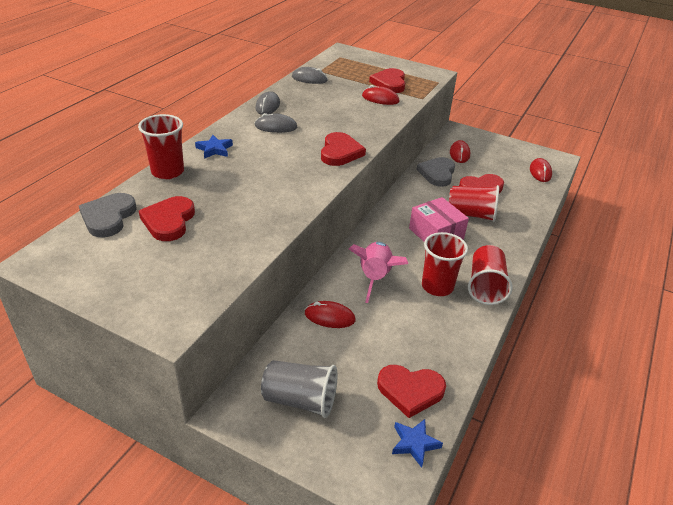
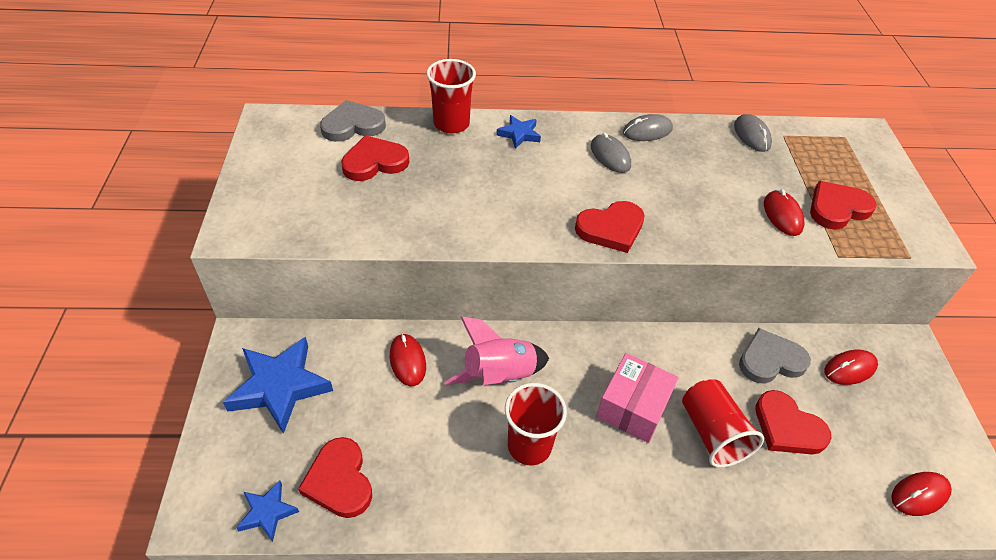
camera: 60 degrees right, 10 degrees up
grey cup [261,360,337,418] -> blue star [223,337,333,434]
red cup [468,245,513,305] -> none

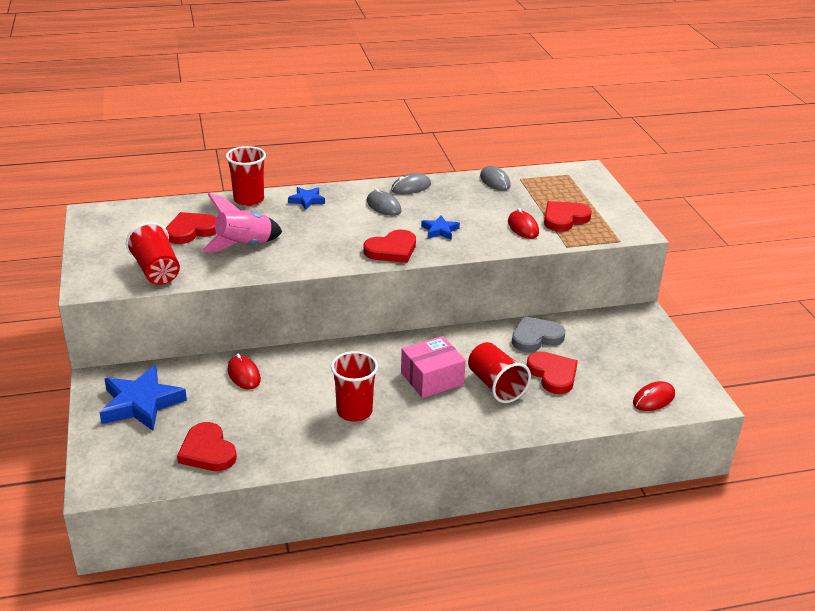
camera: 10 degrees left, 15 degrees down
blue star [236,481,299,542] -> blue star moved to [421,215,460,240]
grey heart [320,100,386,142] -> none
pink rocket [445,317,549,385] -> pink rocket moved to [202,193,282,252]
pink box [596,353,679,443] -> pink box turned 45 degrees clockwise [401,336,466,398]
red heart [755,390,832,454] -> red heart turned 150 degrees counterclockwise [527,351,578,394]
red mouse [824,350,878,385] -> none
none -> red cup [126,222,180,285]

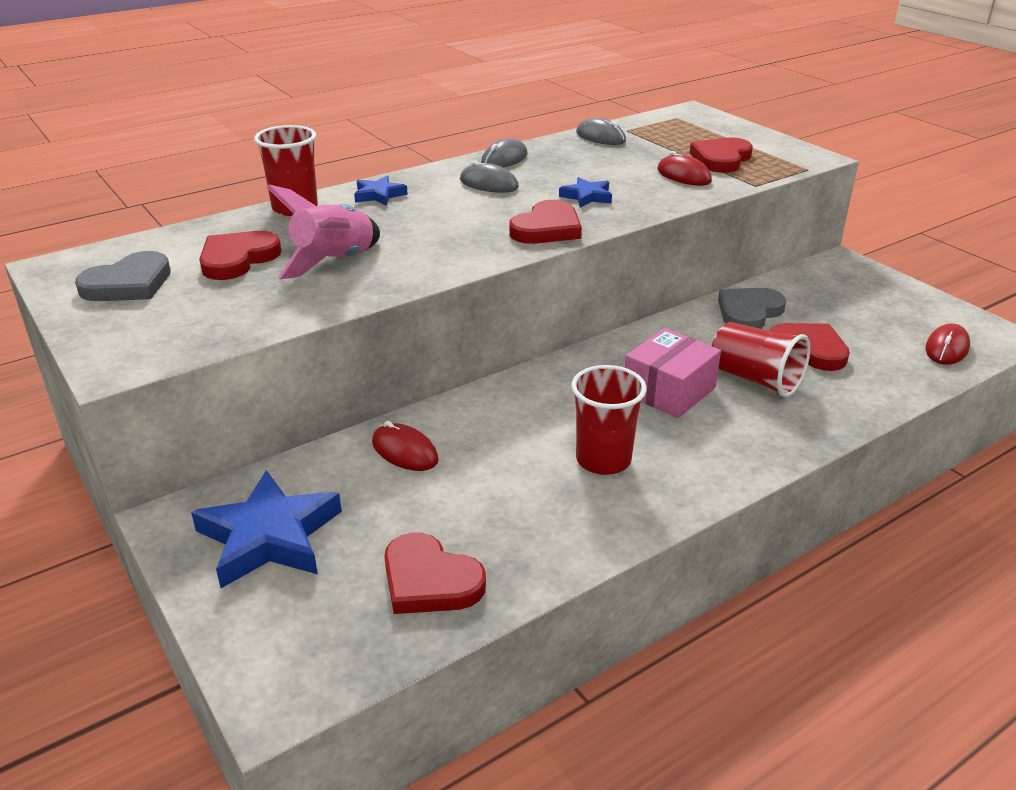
camera: 20 degrees left, 0 degrees up
red cup [126,222,180,285] -> none
none -> grey heart [75,251,171,301]

